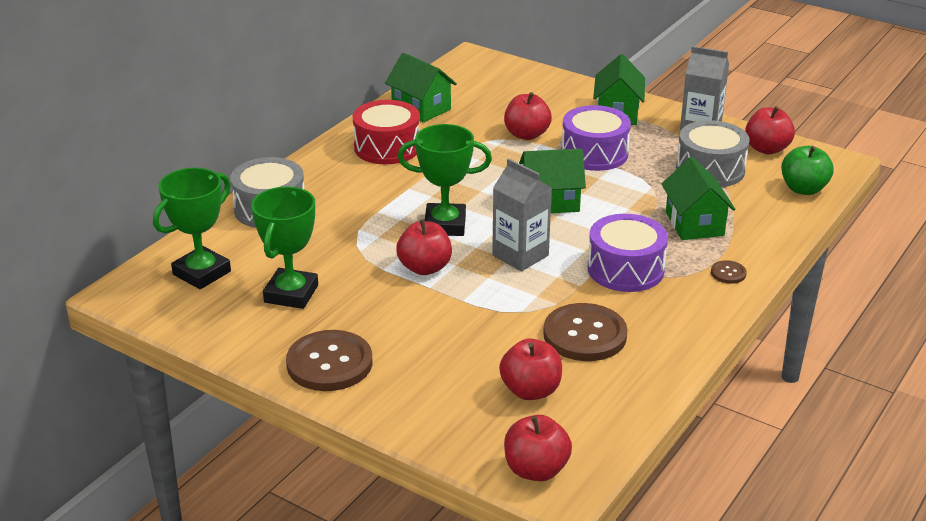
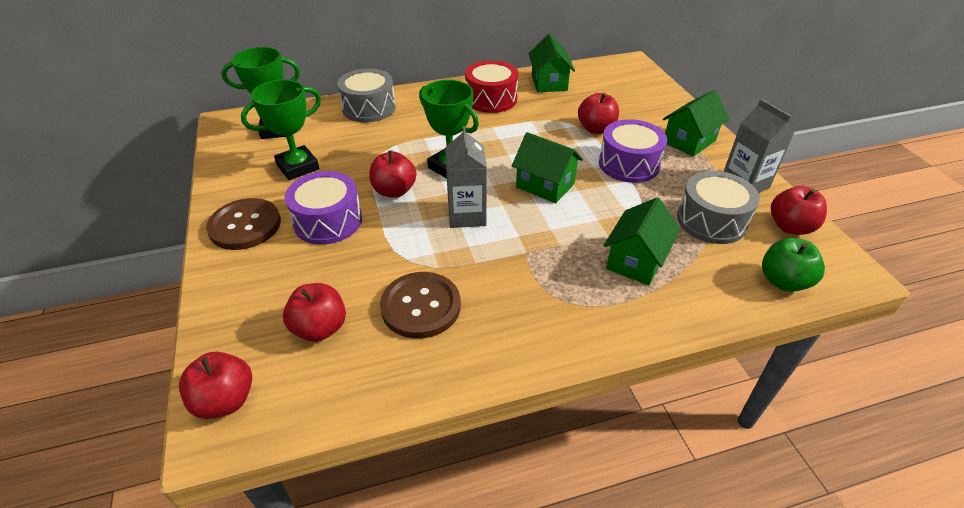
camera: 40 degrees right, 10 degrees up
purple drum [588,214,668,292] -> purple drum moved to [285,171,362,245]
brown button [711,260,747,284] -> none

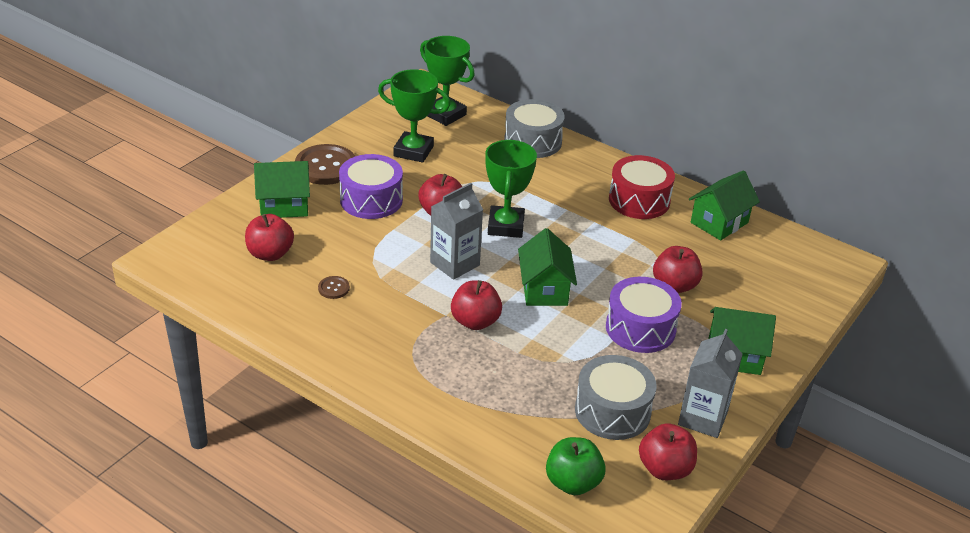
camera: 50 degrees right, 5 degrees down
red apple [179,352,252,419] -> red apple moved to [451,280,502,330]
brown button [380,272,461,339] -> brown button [318,276,350,299], size x0.45
green house [604,198,680,285] -> green house moved to [254,161,310,218]

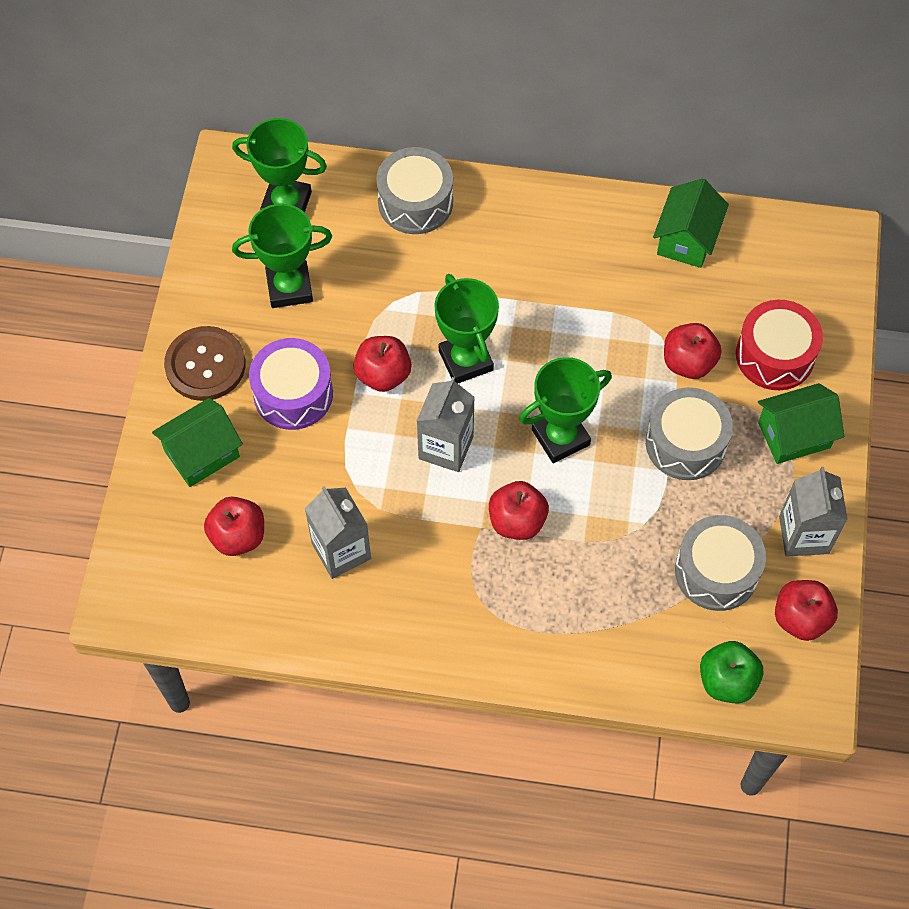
camera: 25 degrees left, 25 degrees up
brown button [318,276,350,299] -> grey carton [305,486,371,579]
green house [518,228,577,306] -> green trophy [519,357,612,463]
purple drum [606,277,682,353] -> grey drum [646,387,733,480]
red drum [609,155,675,219] -> red drum moved to [736,300,823,390]

